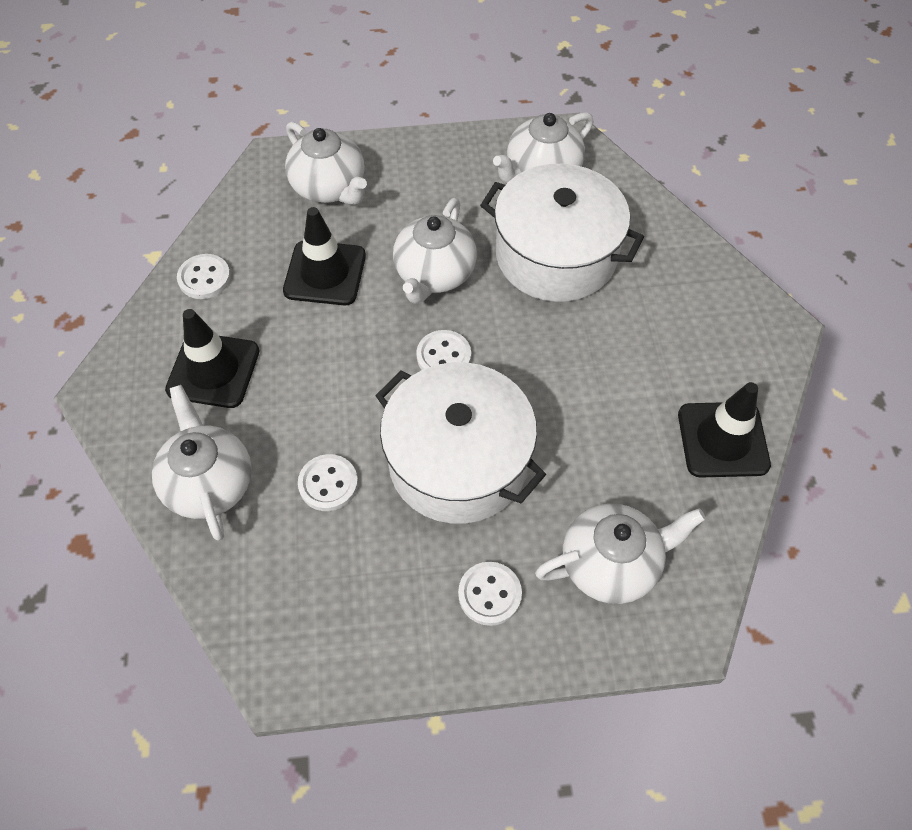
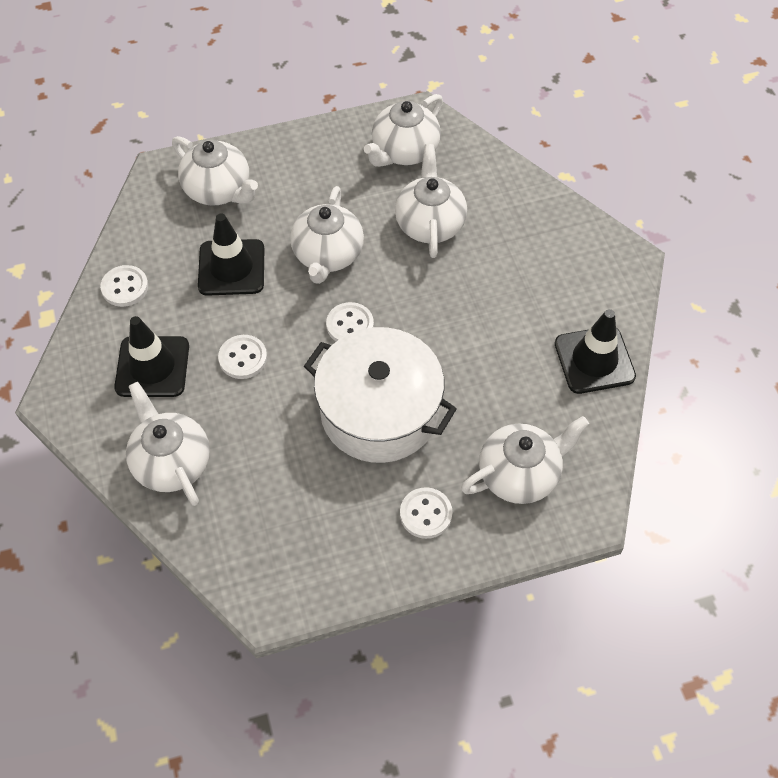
camera: 10 degrees left, 0 degrees up
white button [298,454,358,511] -> white button moved to [218,335,267,379]
white pot [480,164,644,302] -> white teapot [395,144,467,258]

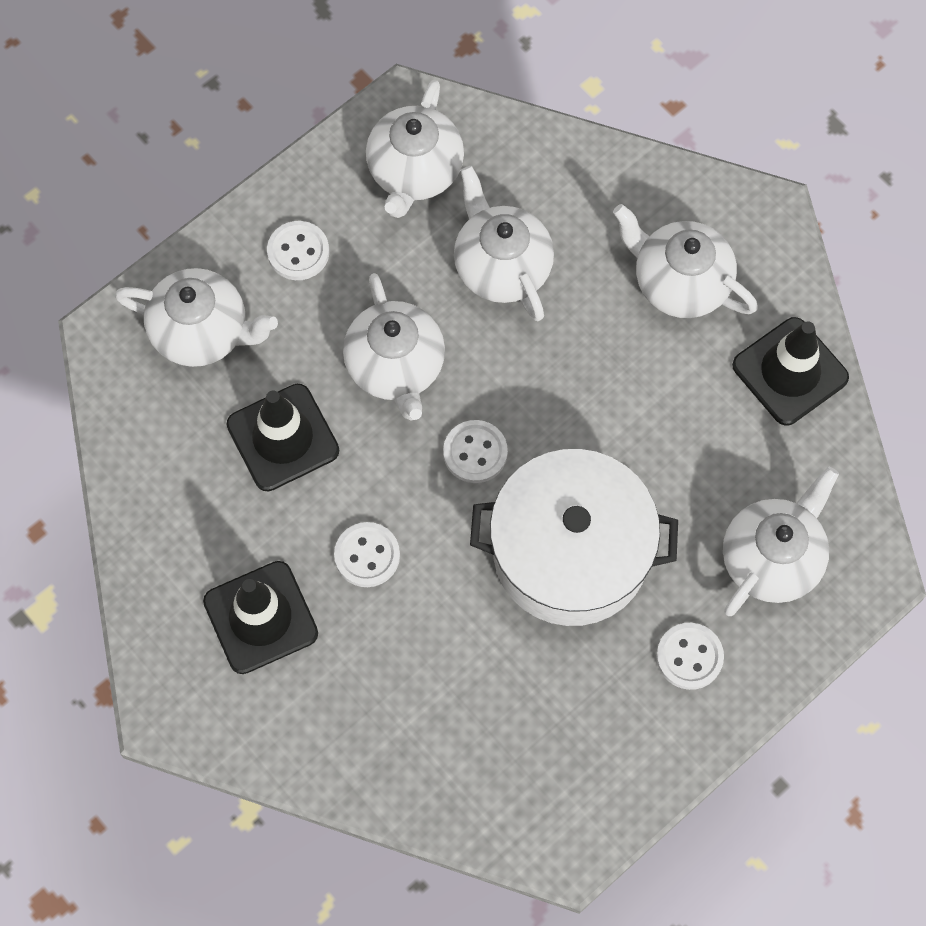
camera: 25 degrees left, 10 degrees up
white button [100,265,148,307] -> white button moved to [267,221,329,280]
white teapot [126,382,210,506] -> white teapot moved to [613,204,758,318]

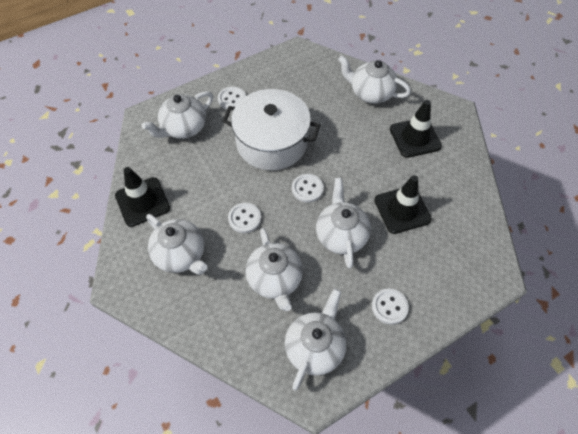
camera: 170 degrees left, 10 degrees down
white teapot [115,268,278,367] -> white teapot moved to [338,55,411,104]
white button [334,522,400,587] -> white button moved to [228,203,261,233]

